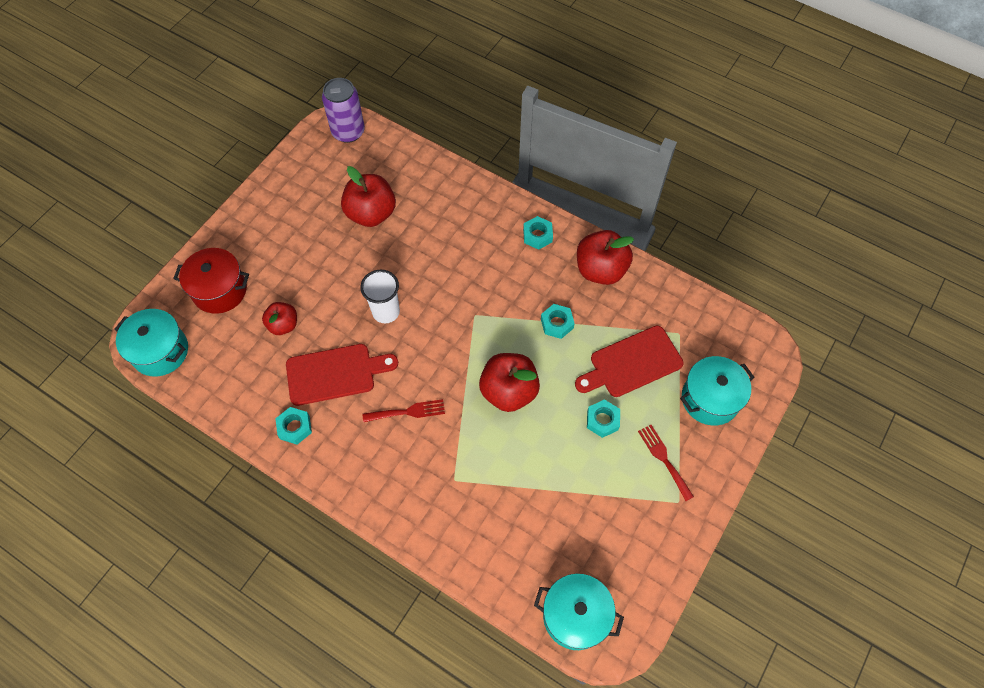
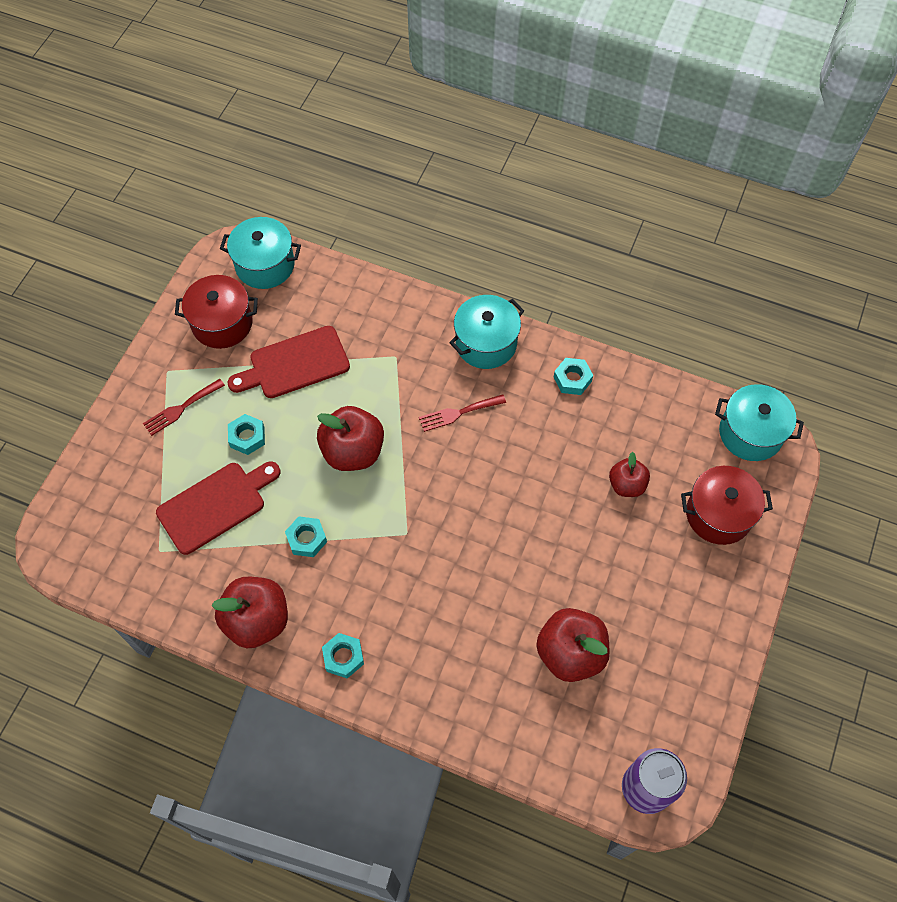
camera: 170 degrees right, 0 degrees up
red cutting board [286,344,398,406] -> red cutting board moved to [228,326,350,398]
white cup [360,270,400,323] -> none
red fork [638,425,694,501] -> red fork turned 90 degrees clockwise [143,379,225,436]
turquoise pot [680,356,755,426] -> turquoise pot moved to [449,295,524,369]
none -> red pot [175,275,258,349]

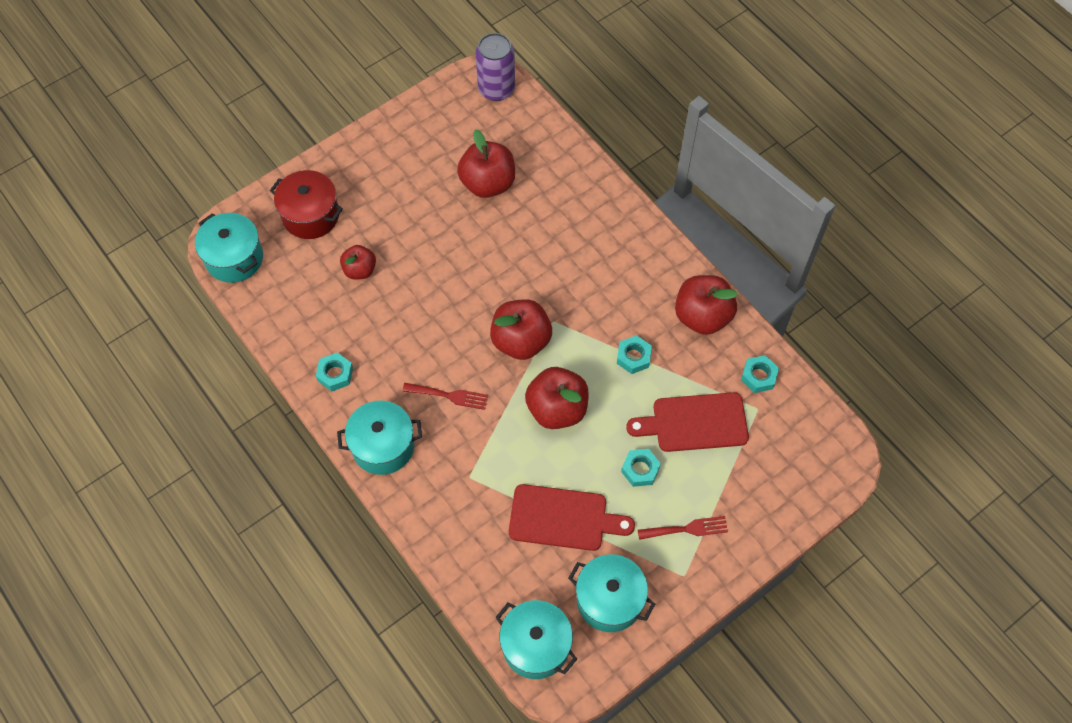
camera: 150 degrees left, 0 degrees up
red pot [175,275,258,349] -> turquoise pot [568,554,655,632]
turquoise nut [322,633,364,679] -> turquoise nut moved to [741,355,779,393]
none -> red apple [490,299,552,360]

